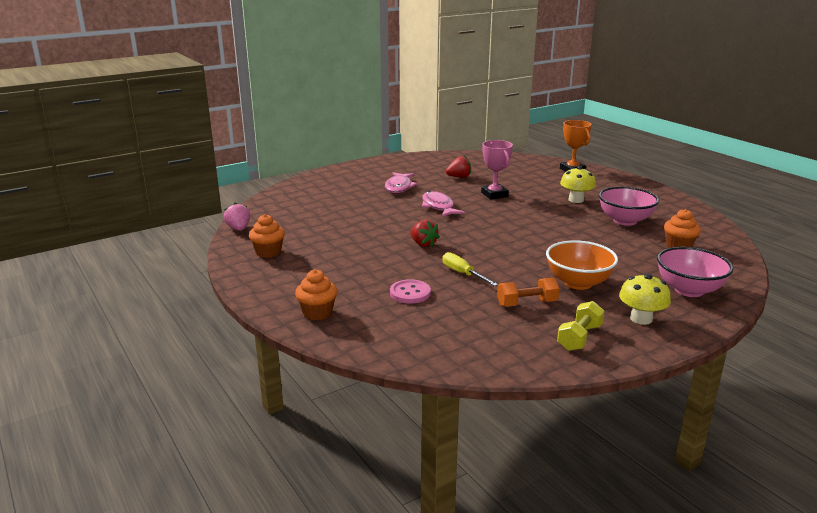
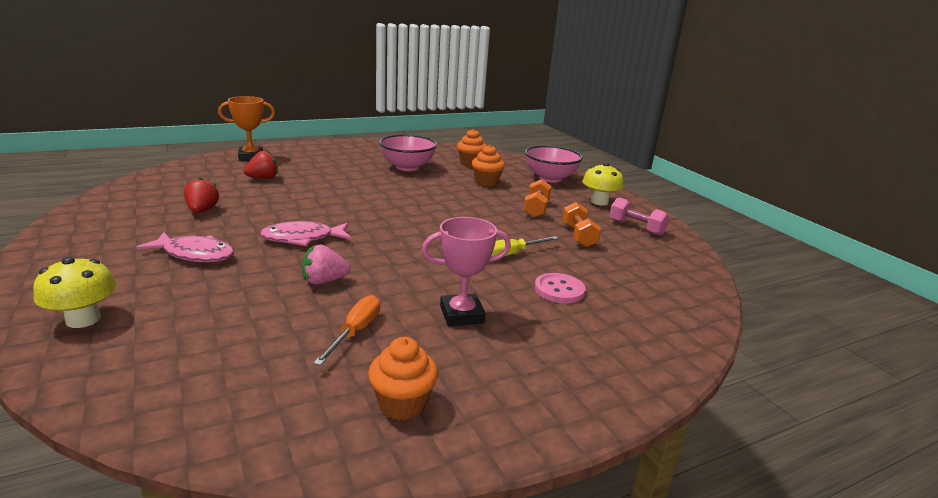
camera: 85 degrees left, 0 degrees up
pink strawberry [224,202,250,231] -> pink strawberry moved to [302,245,351,285]
orange cupcake [295,269,337,320] -> orange cupcake moved to [472,145,505,187]
red strawberry [410,220,440,247] -> red strawberry moved to [243,150,278,179]
pink trophy [481,140,513,199] -> pink trophy moved to [422,217,511,326]
orange bowl [546,240,618,290] -> orange dumbbell [524,179,551,218]
yellow dumbbell [557,301,604,351] -> pink dumbbell [609,197,670,236]
yellow mushroom [560,166,596,203] -> yellow mushroom moved to [33,257,116,328]
none -> orange screwdriver [314,295,380,366]

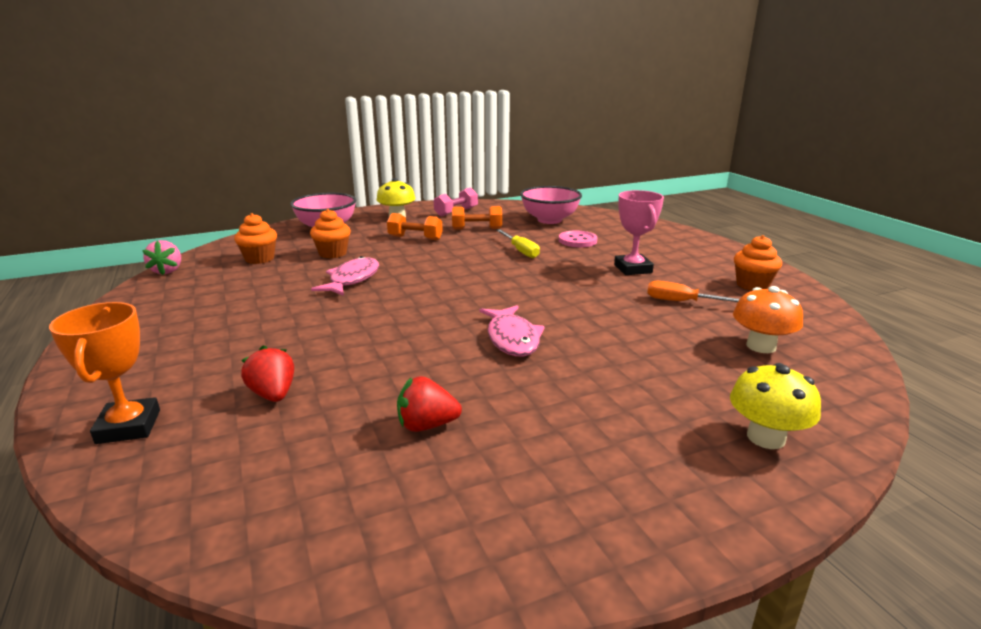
camera: 85 degrees left, 0 degrees up
pink fish [136,232,234,263] -> pink fish moved to [311,256,379,296]
pink strawberry [302,245,351,285] -> pink strawberry moved to [142,240,181,275]
pink bowl [379,134,437,171] -> pink bowl moved to [520,186,582,224]
none -> orange mushroom [733,286,803,353]

